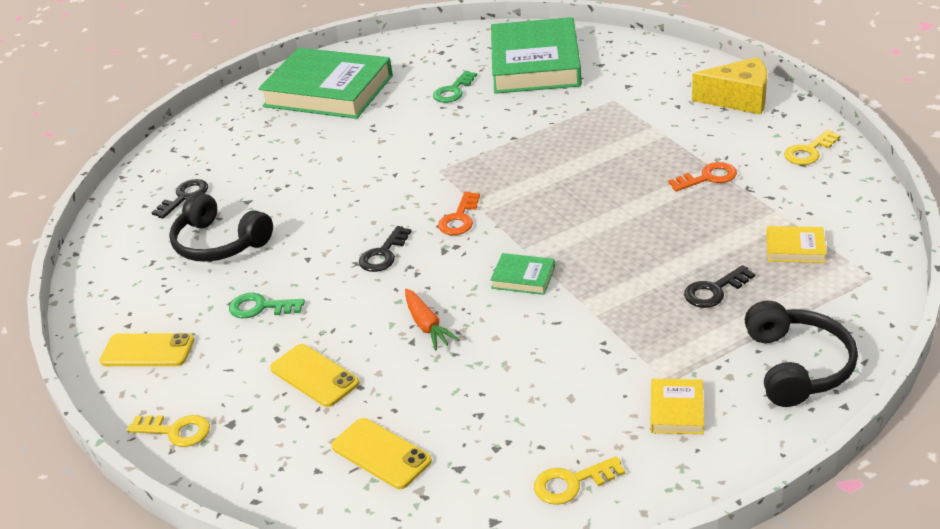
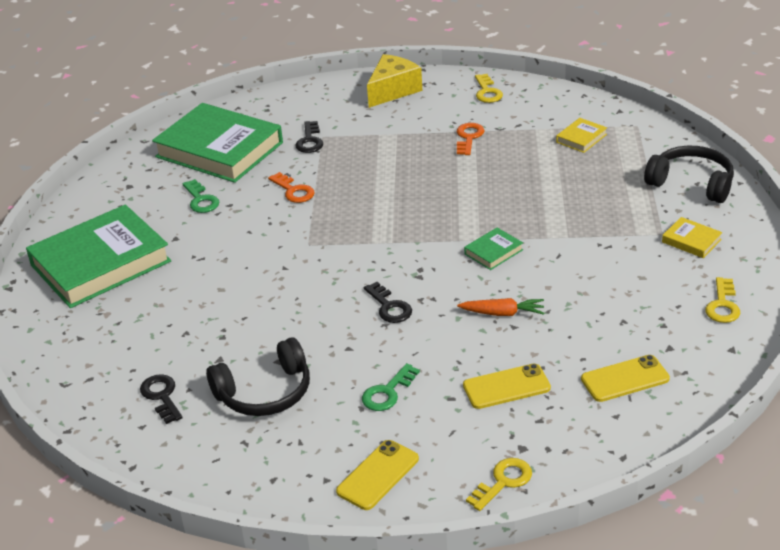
camera: 60 degrees left, 0 degrees up
orange key [438,192,480,235] -> orange key moved to [268,172,315,203]
black key [684,265,755,308] -> black key moved to [296,121,323,153]

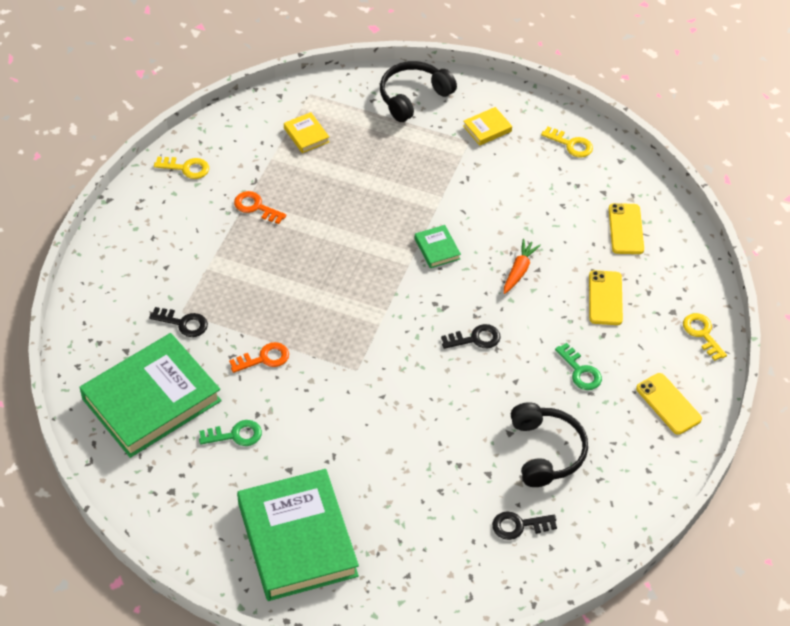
camera: 75 degrees left, 15 degrees up
yellow cheese [367,54,422,108] -> none

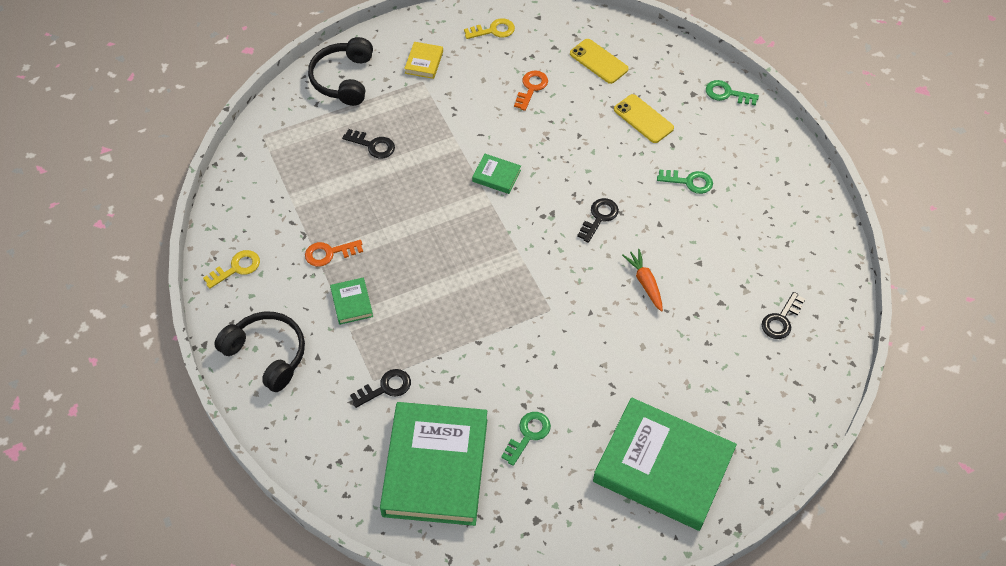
camera: 45 degrees left, 5 degrees up
orange key [229,342,289,373] -> orange key moved to [514,70,548,111]
yellow book [284,112,329,153] -> none
orange carrot [504,239,541,294] -> orange carrot moved to [622,249,663,312]
black headphones [511,402,588,487] -> black headphones moved to [214,312,305,392]
yellow phone [636,373,702,435] -> none
yellow key [683,313,727,361] -> green key [706,80,759,106]
none -> green book [330,277,373,325]
none -> black key [342,129,395,158]

